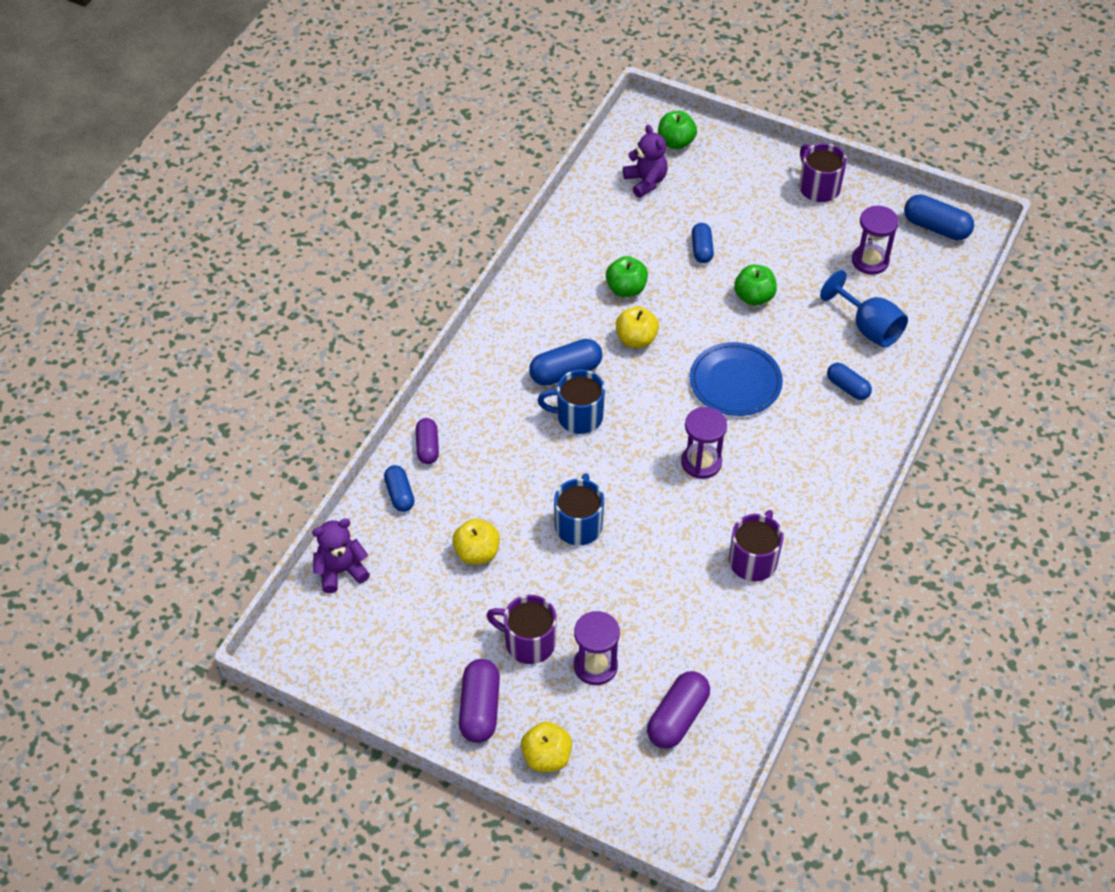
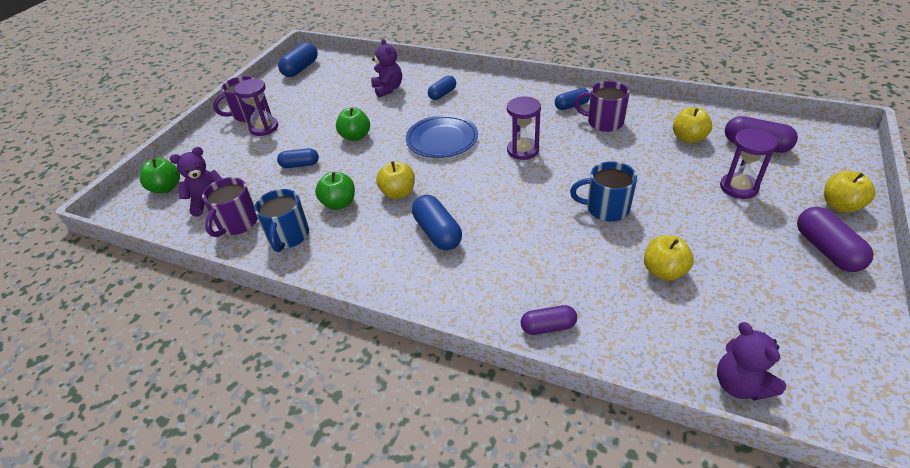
camera: 90 degrees left, 10 degrees down
blue capsule [384,465,415,512] -> blue capsule moved to [555,88,590,110]
purple capsule [459,659,500,743] -> purple capsule turned 75 degrees clockwise [797,207,873,272]
purple mug [486,595,557,664] -> purple mug moved to [202,177,258,237]
blue mug [537,370,605,434] -> blue mug moved to [254,189,309,252]
blue goblet [820,270,908,348] -> purple teddy bear [371,39,402,97]
purple hourglass [852,205,899,275] -> purple hourglass moved to [234,79,278,136]
none -> yellow apple [673,107,712,143]

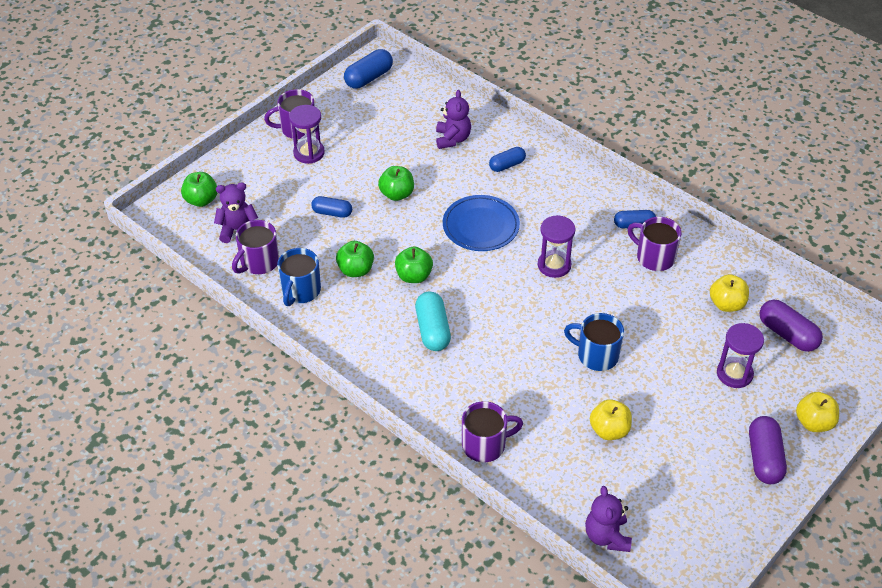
camera: 15 degrees right, 5 degrees up
yellow apple [376,161,415,199] -> green apple [395,246,433,283]
blue capsule [412,195,462,250] -> turquoise capsule [415,292,451,351]
purple capsule [521,305,577,335] -> purple mug [462,401,523,462]

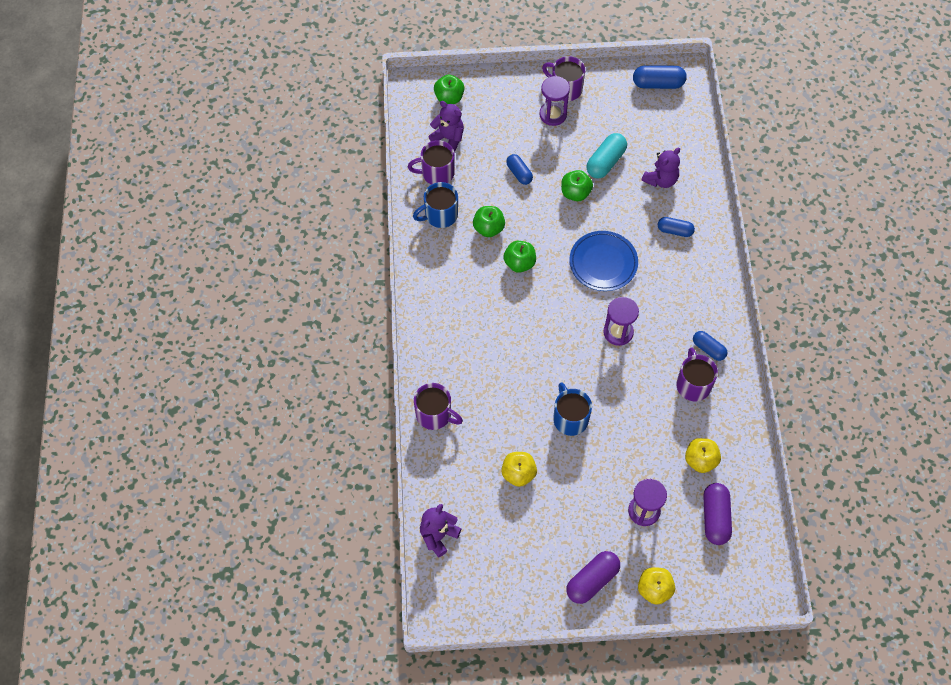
camera: 45 degrees right, 15 degrees up
turquoise capsule [415,292,451,351] -> turquoise capsule moved to [586,133,627,178]

